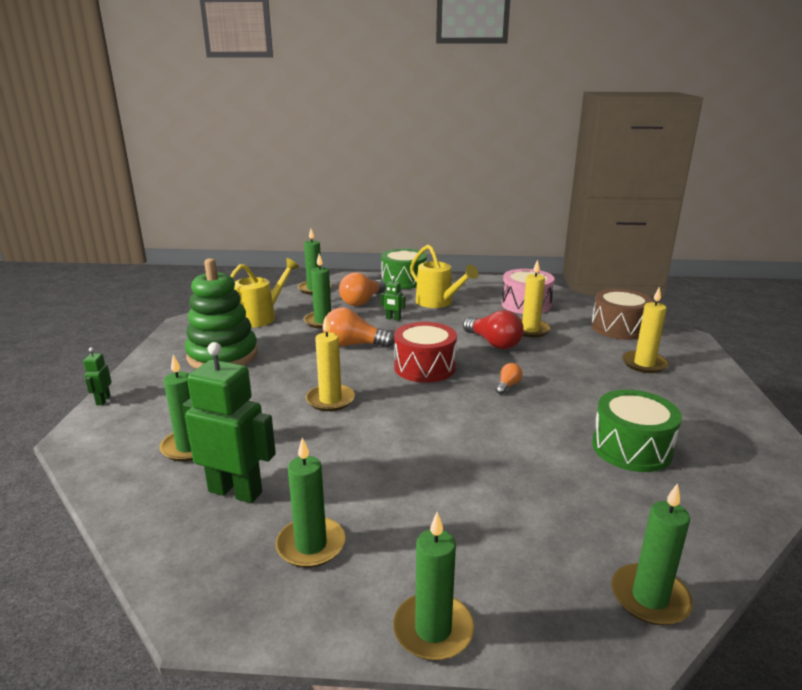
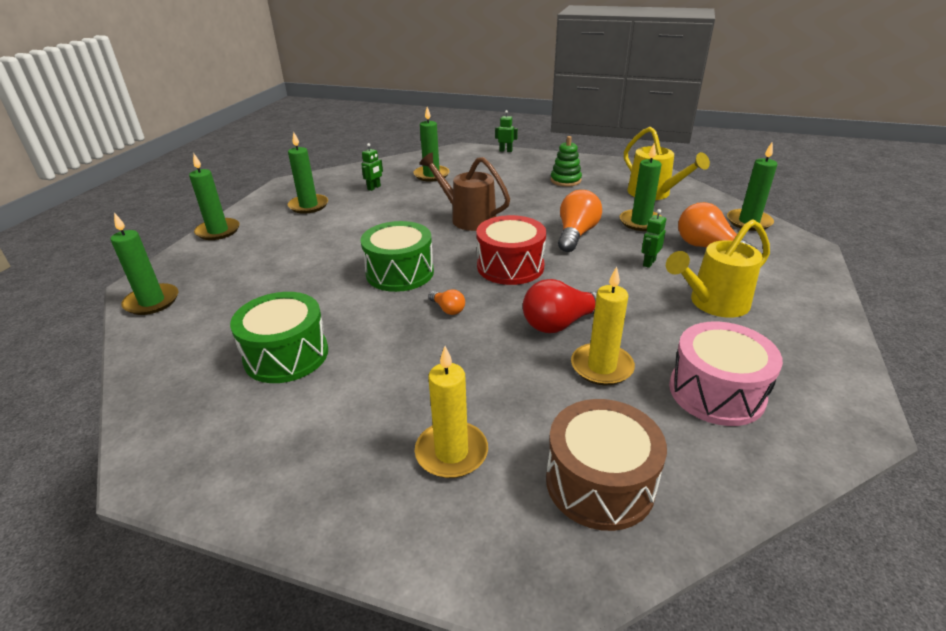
camera: 105 degrees right, 10 degrees up
green robot [182,342,276,503] -> green robot [361,143,383,191], size x0.45
green stacking toy [185,258,258,369] -> green stacking toy [550,136,582,187], size x0.51
yellow candle [306,316,355,411] -> brown watering can [419,153,510,231]
green drum [381,248,427,289] -> green drum moved to [360,221,434,292]

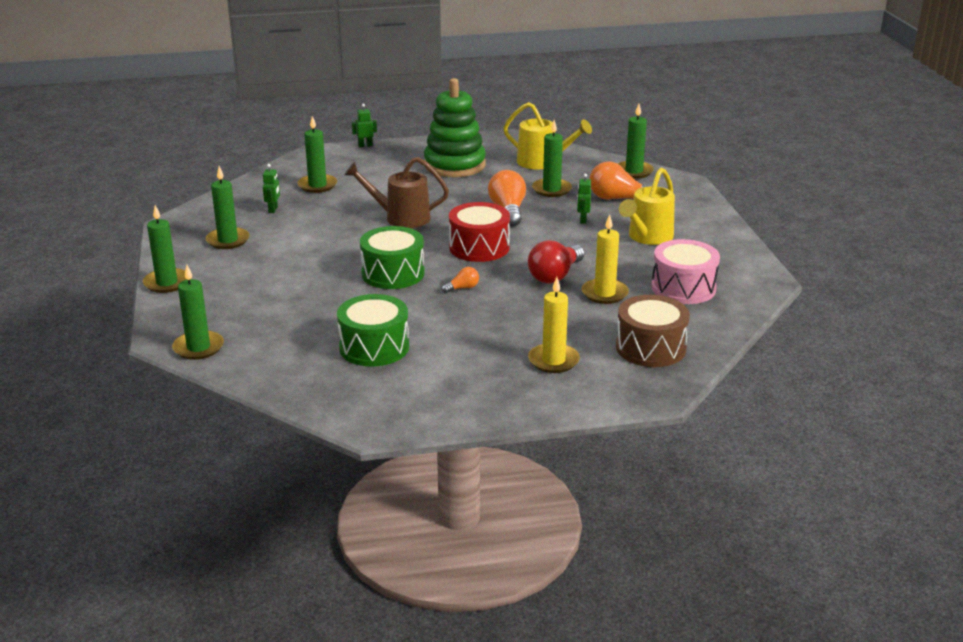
camera: 30 degrees left, 5 degrees down
orange light bulb [428,289,465,315] -> orange light bulb turned 45 degrees counterclockwise [441,267,479,293]
green stacking toy [550,136,582,187] -> green stacking toy [424,78,486,177], size x1.96

